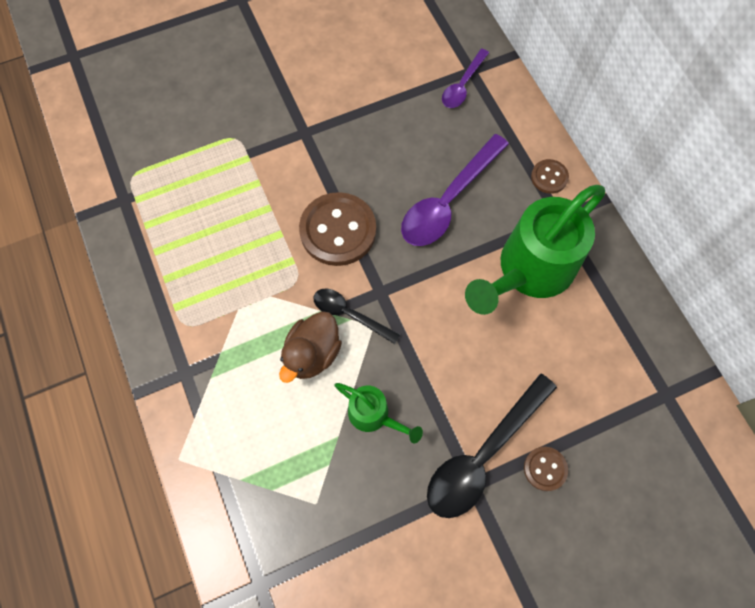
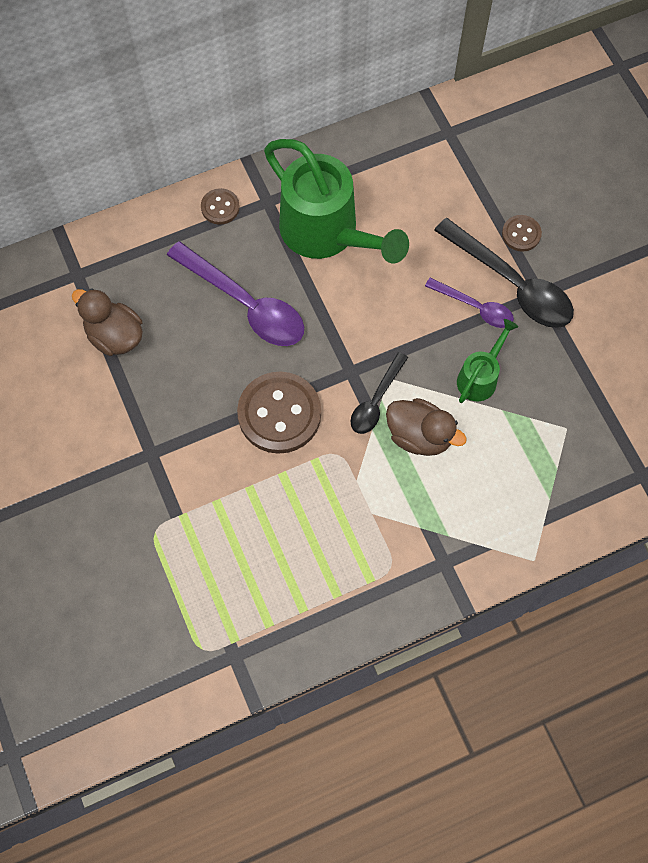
camera: 90 degrees left, 0 degrees up
purple spoon [442,48,489,108] -> purple spoon moved to [425,278,514,328]
none -> brown duck [72,288,143,356]

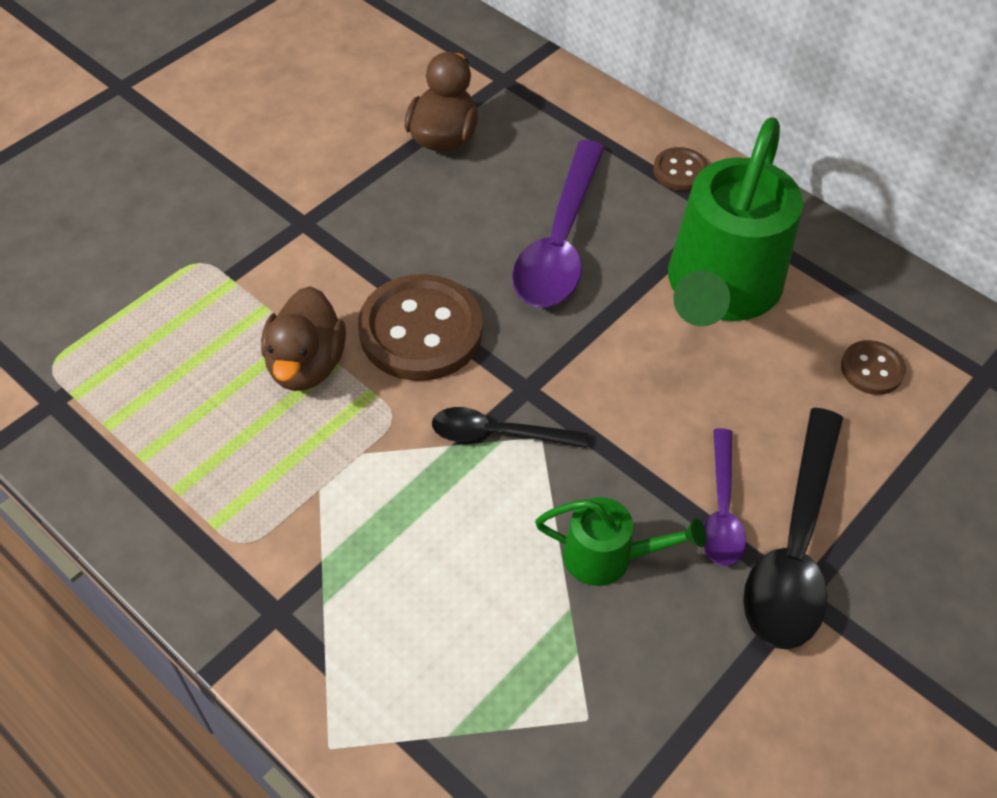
camera: 65 degrees right, 15 degrees down
brown duck [386,398,467,456] -> brown duck moved to [261,286,346,391]
brown button [502,215,542,252] -> brown button moved to [841,340,906,395]

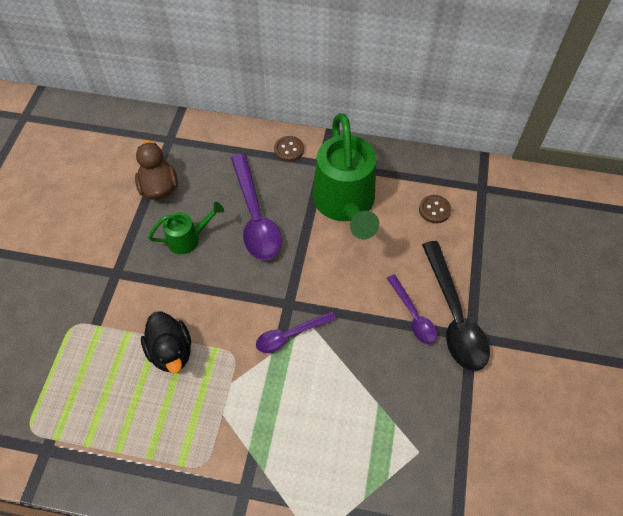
camera: 30 degrees left, 5 degrees up
brown duck [261,286,346,391] -> black duck [141,311,191,373]
brown button [358,274,483,381] -> none
black spoon [432,407,588,448] -> purple spoon [256,311,336,353]
green watering can [535,497,706,586] -> green watering can moved to [148,202,224,254]

